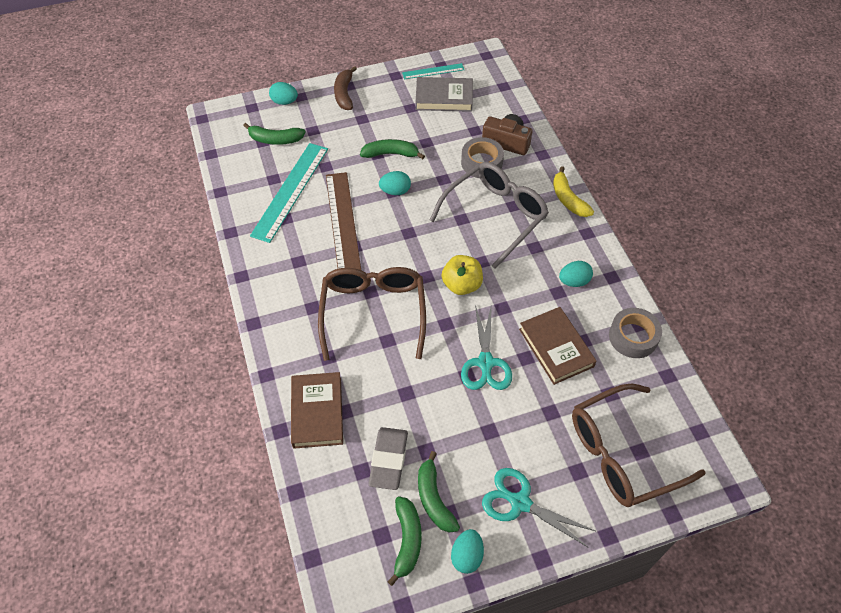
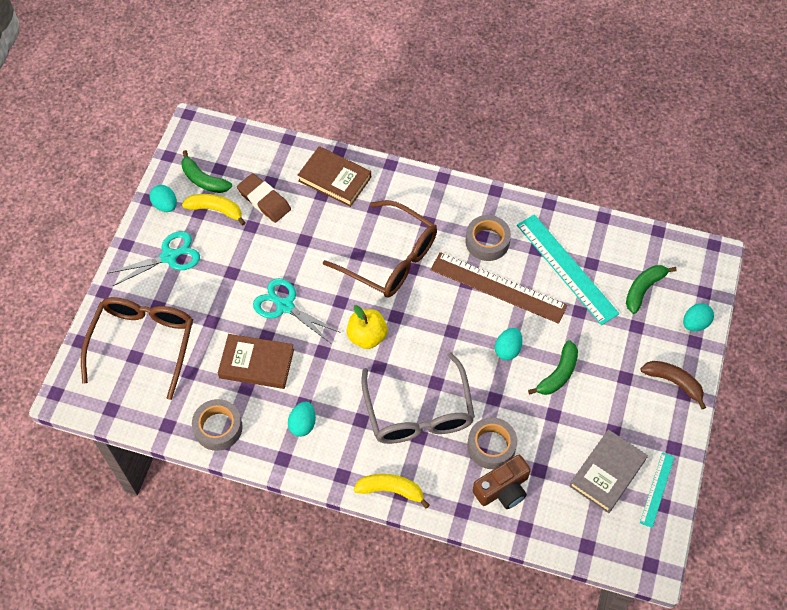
camera: 125 degrees right, 5 degrees up
grey eraser [369,427,408,490] -> brown eraser [237,173,291,223]
green banana [418,451,460,532] -> yellow banana [182,194,246,226]
none -> grey tape [465,215,511,261]

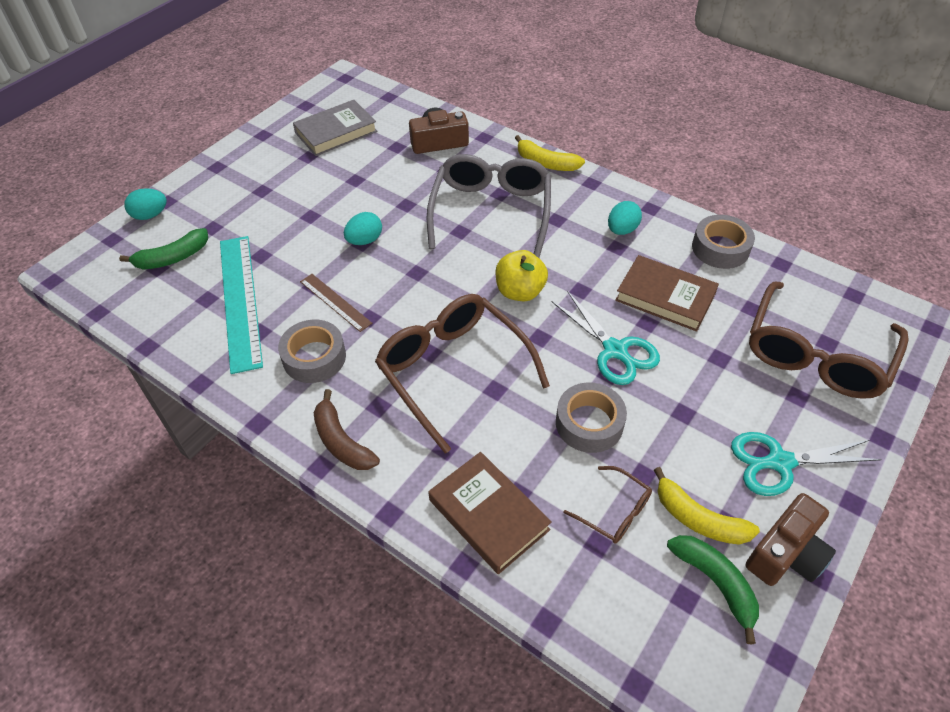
camera: 160 degrees left, 10 degrees down
turquoise egg [150,185,177,212] -> brown camera [746,493,836,586]
brown eraser [237,173,291,223] -> brown glasses [563,466,652,544]
brown ruler [430,252,568,324] -> brown ruler [300,274,372,332], size x0.52
grey tape [467,417,517,469] -> grey tape moved to [556,382,627,453]
green banana [528,340,578,395] -> none
turquoise ruler [640,452,674,528] -> none
brown banana [641,361,706,409] -> brown banana moved to [314,389,380,470]

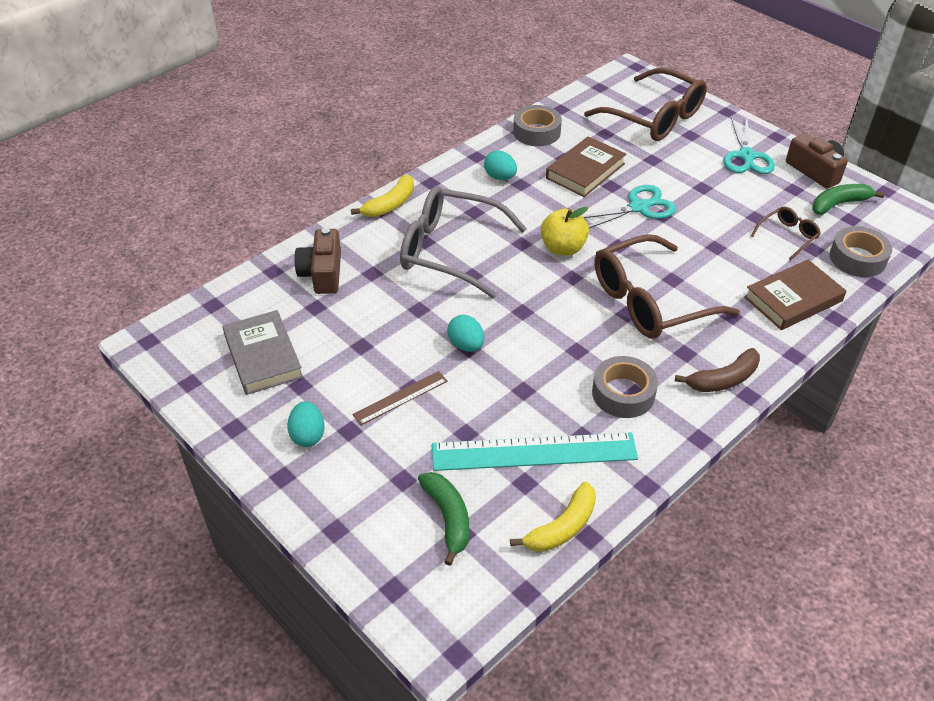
camera: 80 degrees left, 5 degrees down
turquoise egg [125,188,167,220] -> turquoise egg moved to [287,401,325,447]
brown ruler [300,274,372,332] -> brown ruler moved to [352,371,448,425]
grey tape [556,382,627,453] -> grey tape moved to [830,226,892,277]
yellow banana [654,467,760,545] -> yellow banana moved to [510,482,596,552]

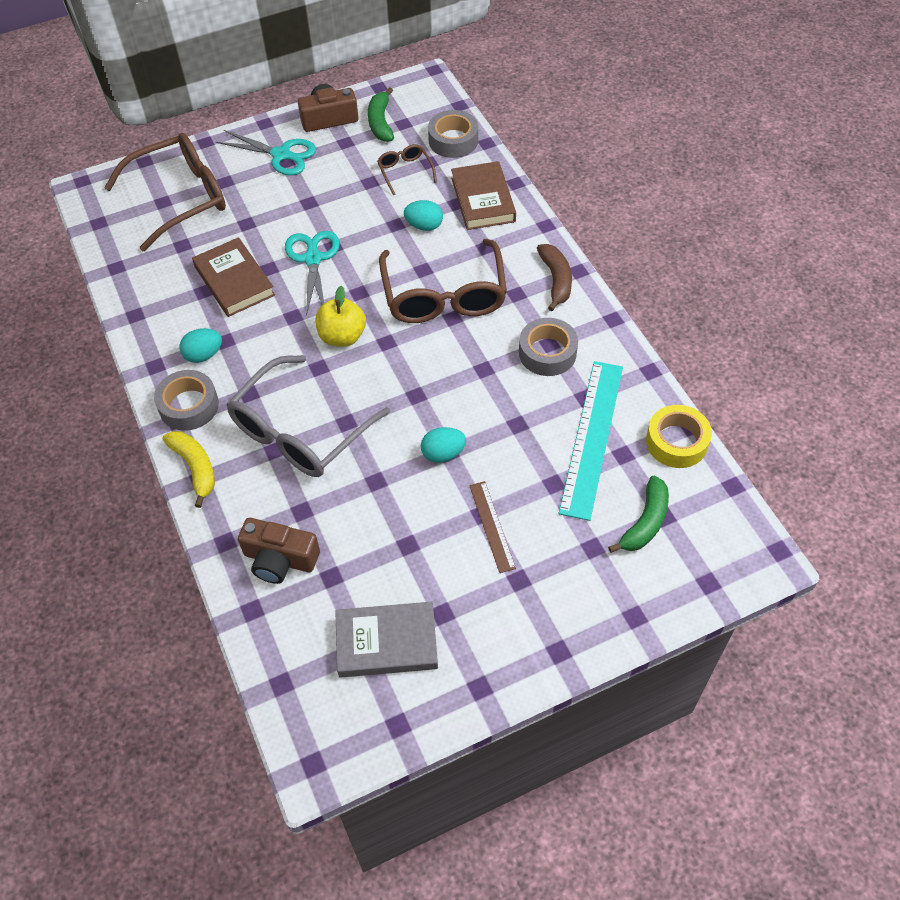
camera: 70 degrees left, 10 degrees up
turquoise egg [287,401,325,447] -> turquoise egg moved to [404,200,443,231]
green banana [418,472,469,566] -> green banana turned 120 degrees clockwise [608,476,669,553]
yellow banana [510,482,596,552] -> yellow tape [646,405,712,468]
grey tape [513,105,562,146] -> grey tape moved to [154,370,219,431]

